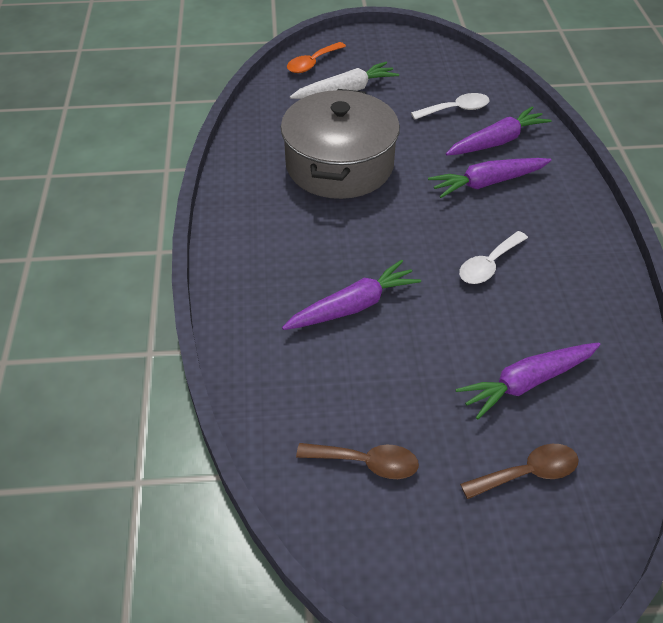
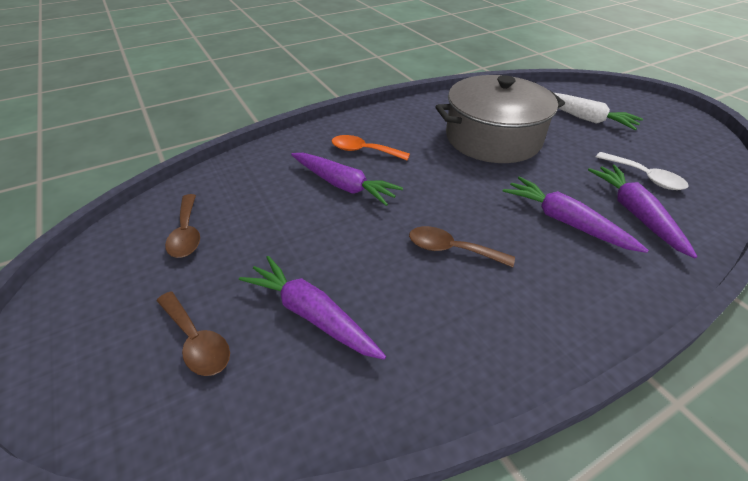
camera: 65 degrees right, 5 degrees down
orange spoon [287,42,346,73] -> orange spoon moved to [332,135,410,160]
purple carrot [446,106,551,155] -> purple carrot turned 135 degrees counterclockwise [588,165,698,258]
white spoon [459,231,528,284] -> brown spoon [409,226,515,267]

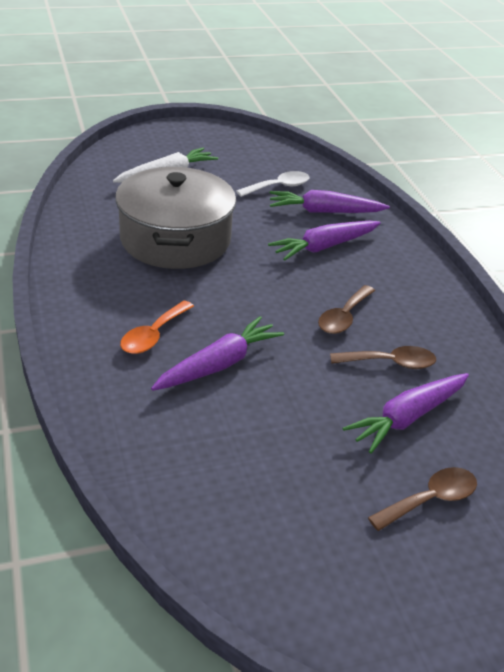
camera: 80 degrees left, 5 degrees down
brown spoon [165,194,200,258] -> brown spoon moved to [330,346,436,369]

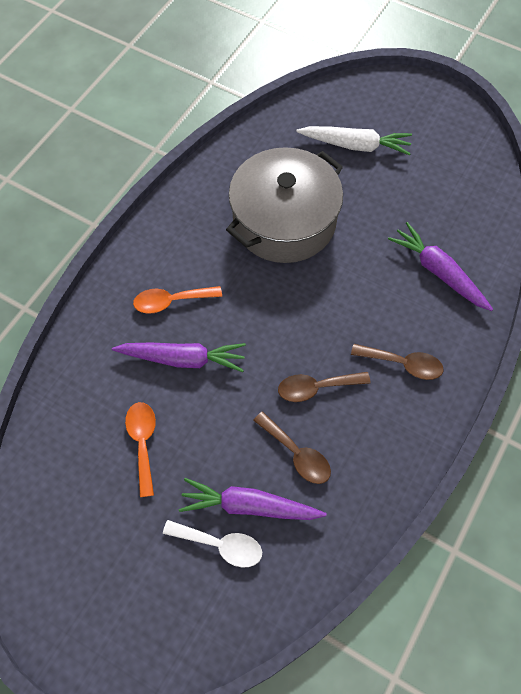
camera: 50 degrees right, 25 degrees up
white spoon [236,171,309,197] -> white spoon moved to [163,520,262,568]
purple carrot [268,221,381,261] -> none
brown spoon [368,467,477,531] -> brown spoon moved to [351,344,443,380]
none -> orange spoon [125,402,156,497]

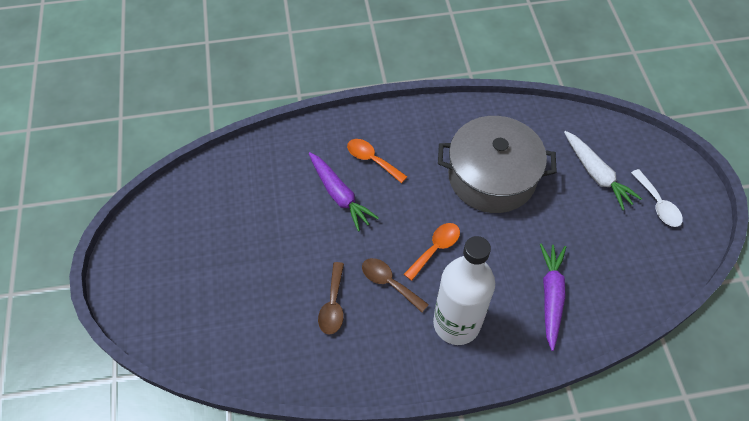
camera: 50 degrees right, 5 degrees down
orange spoon [125,402,156,497] -> orange spoon moved to [404,223,460,281]
white spoon [163,520,262,568] -> white spoon moved to [631,169,683,227]
purple carrot [179,478,327,520] -> none
brown spoon [351,344,443,380] -> white bottle [433,236,495,345]

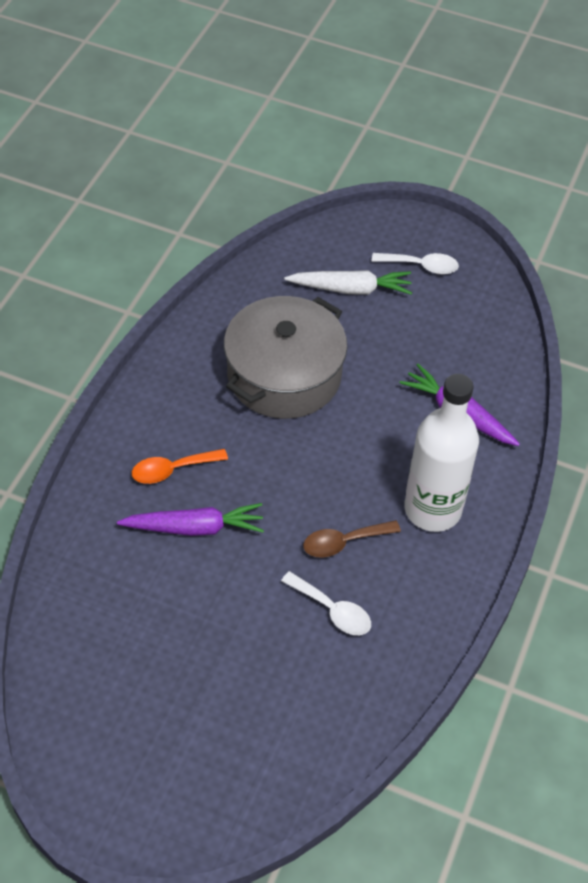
camera: 60 degrees left, 5 degrees down
brown spoon [318,262,344,335] -> white spoon [281,571,371,635]
orange spoon [404,223,460,281] -> none

